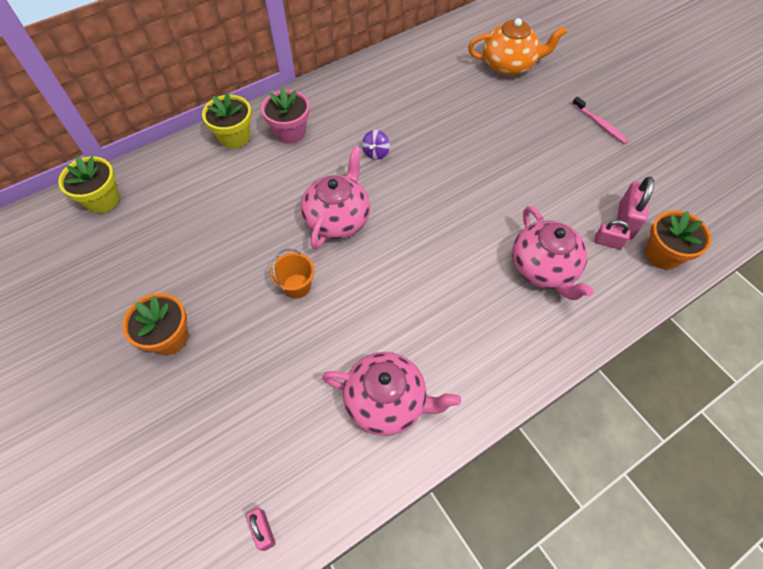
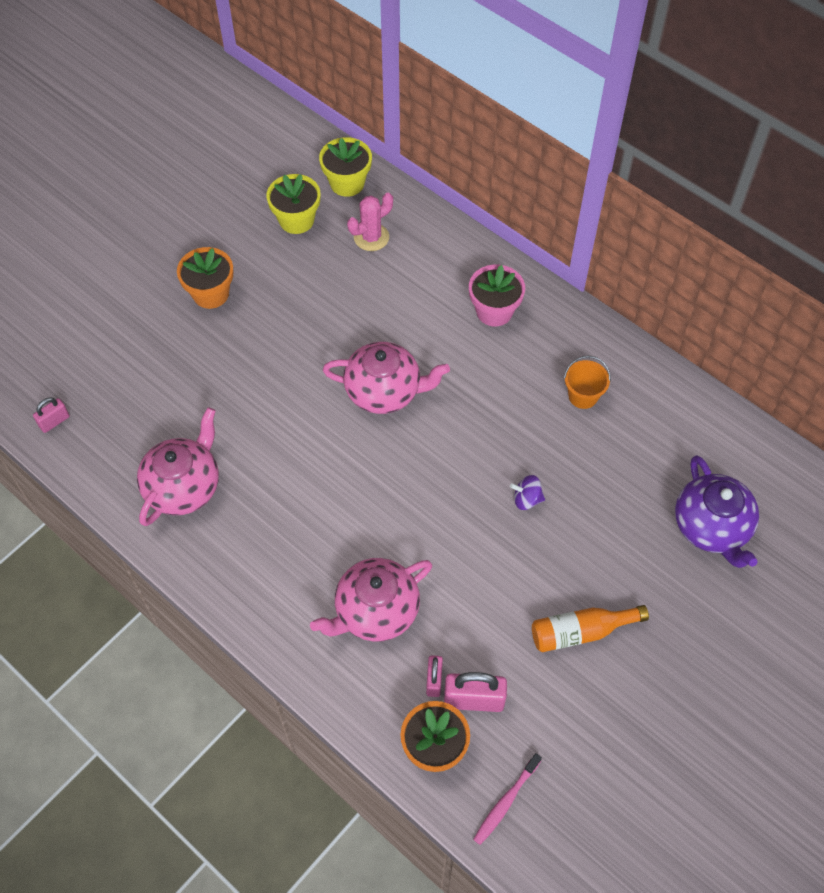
camera: 75 degrees right, 0 degrees up
yellow flower pot [202,93,252,149] -> yellow flower pot moved to [266,174,320,234]
orange bucket [271,249,315,299] -> orange bucket moved to [564,356,611,409]
pink teapot [322,352,461,436] -> pink teapot turned 150 degrees counterclockwise [137,407,219,526]
purple spinning top [362,130,390,160] -> purple spinning top moved to [510,475,545,510]
orange teapot [468,18,567,76] -> purple teapot [675,455,759,568]
pink toothbrush [572,97,629,144] -> pink toothbrush moved to [473,753,542,845]
none -> pink cactus [347,193,393,251]
none -> orange bottle [532,605,649,652]

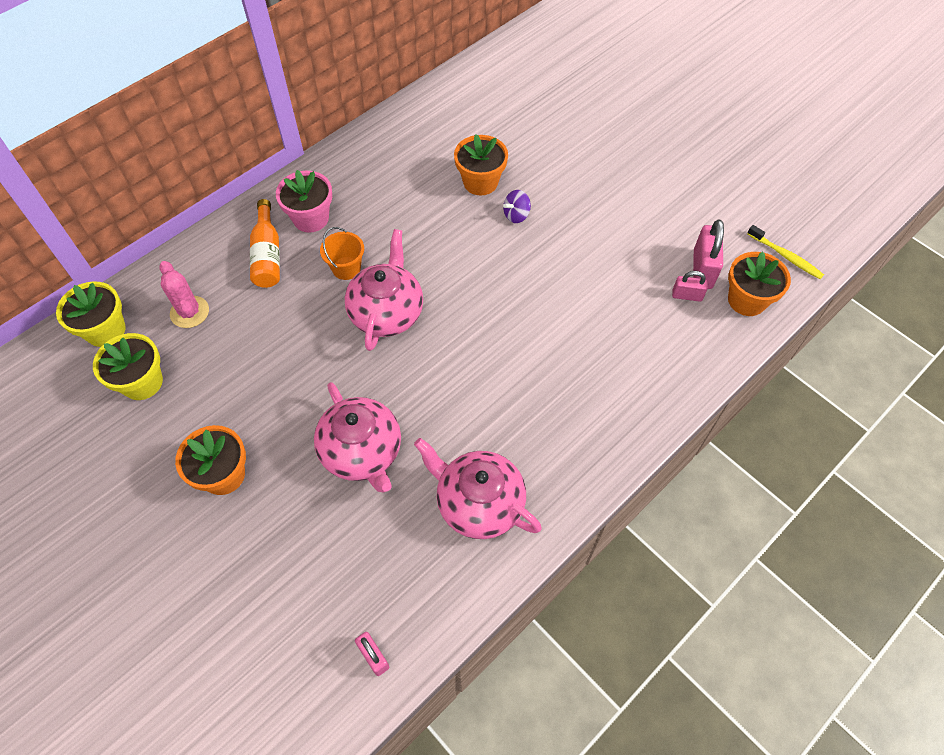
camera: 85 degrees left, 0 degrees up
pink teapot [310,558,432,642] -> pink teapot moved to [314,382,401,493]
pink toothbrush [473,753,542,845] -> yellow toothbrush [747,225,824,279]
purple spinning top [510,475,545,510] -> purple spinning top turned 45 degrees clockwise [503,190,531,223]
orange bottle [532,605,649,652] -> orange bottle moved to [250,199,280,288]
orange bucket [564,356,611,409] -> orange bucket moved to [320,227,364,280]
purple teapot [675,455,759,568] -> none
none -> orange flower pot [454,134,508,195]

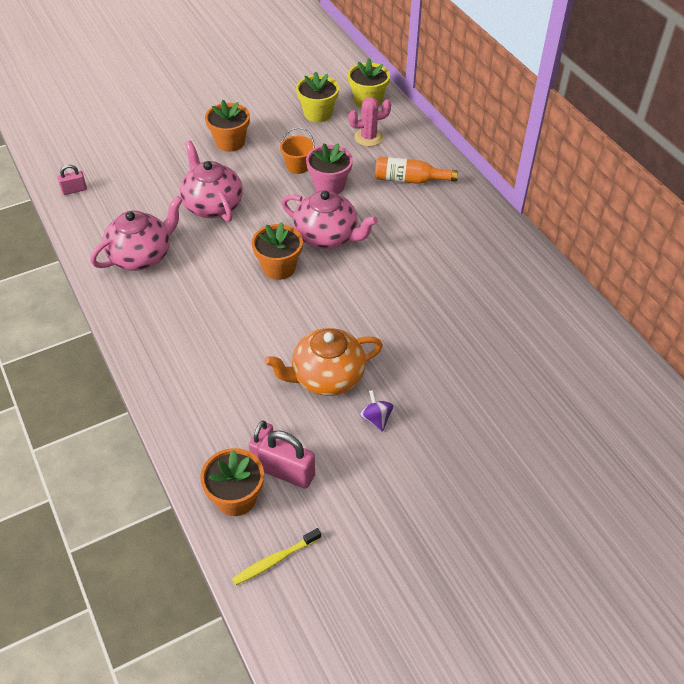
camera: 105 degrees right, 10 degrees down
pink flower pot [276,170,332,233] -> pink flower pot moved to [306,143,353,194]
pink teapot [314,382,401,493] -> pink teapot turned 75 degrees clockwise [180,140,243,222]
orange bucket [320,227,364,280] -> orange bucket moved to [280,128,315,174]
orange flower pot [454,134,508,195] -> orange flower pot moved to [252,222,303,280]
purple spinning top [503,190,531,223] -> purple spinning top moved to [360,390,393,432]
none -> orange teapot [264,328,383,396]

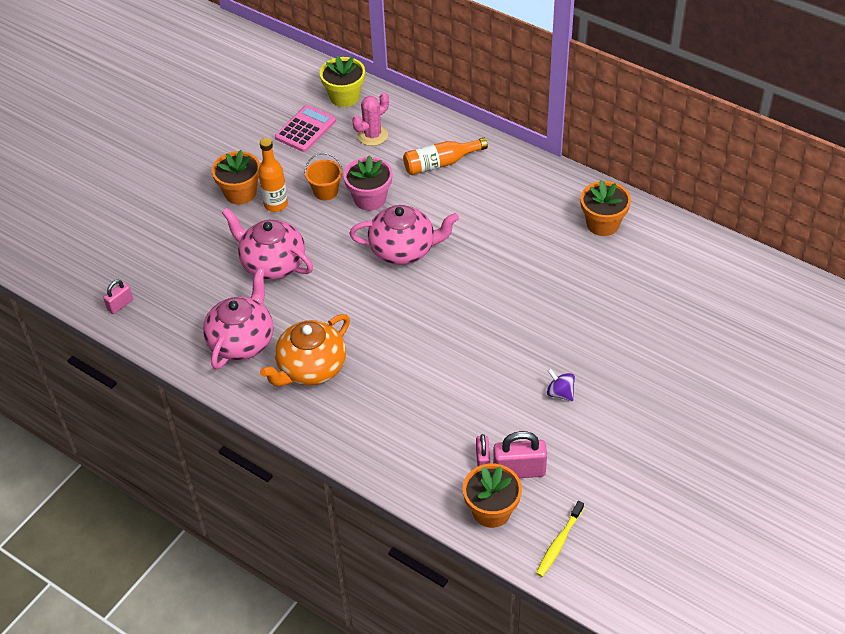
camera: 25 degrees left, 0 degrees up
orange flower pot [252,222,303,280] -> orange flower pot moved to [580,180,631,236]
orange teapot [264,328,383,396] -> orange teapot moved to [260,314,350,386]
yellow flower pot [296,71,339,123] -> pink calculator [275,105,336,152]
none -> orange bottle [258,138,288,212]

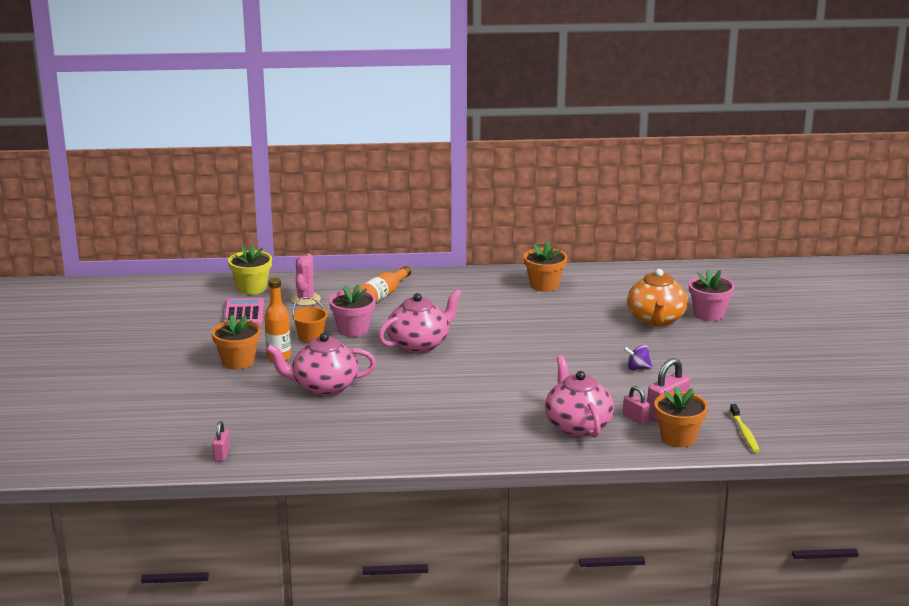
camera: 40 degrees left, 25 degrees down
pink teapot [203,268,273,369] -> pink teapot moved to [545,356,614,438]
orange teapot [260,314,350,386] -> orange teapot moved to [627,269,688,327]
none -> pink flower pot [689,269,735,321]

